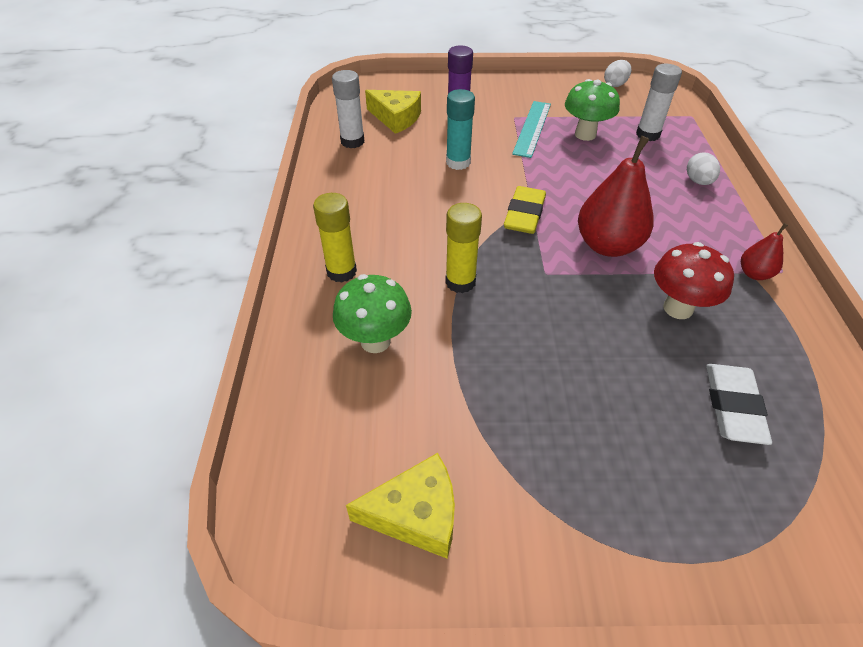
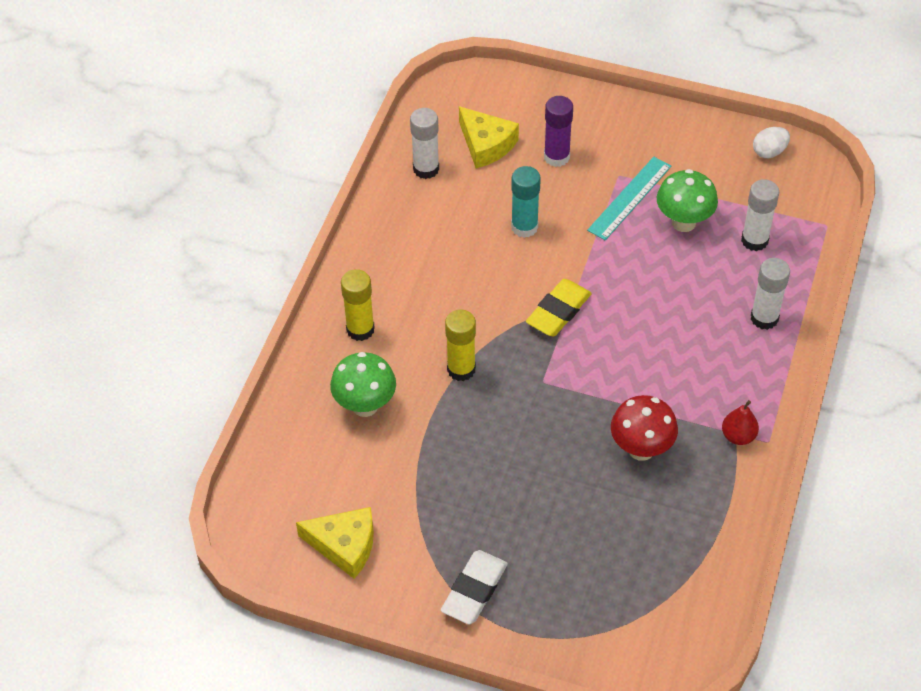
camera: 20 degrees right, 5 degrees up
red pear [578,136,653,257] -> none
white egg [687,152,720,185] -> white glue stick [751,258,790,330]
white eraser [706,364,772,445] -> white eraser moved to [441,550,508,625]

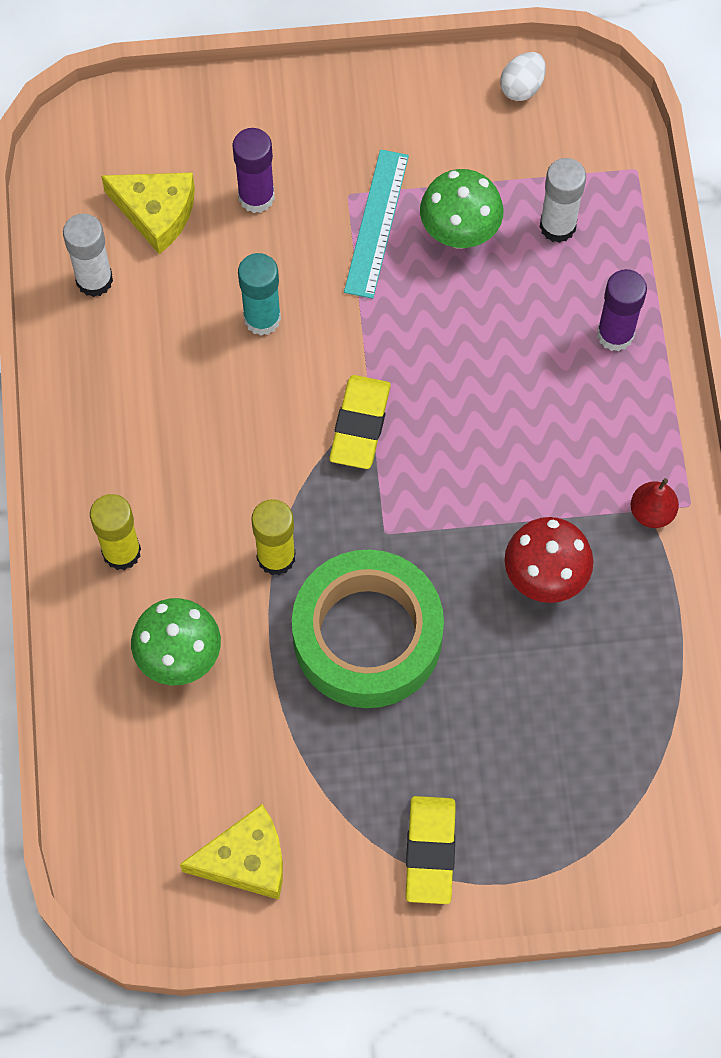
camera: 25 degrees left, 15 degrees up
white eraser [441,550,508,625] -> yellow eraser [406,796,456,904]
white glue stick [751,258,790,330] -> purple glue stick [597,269,647,352]
none -> green tape [292,549,444,708]

